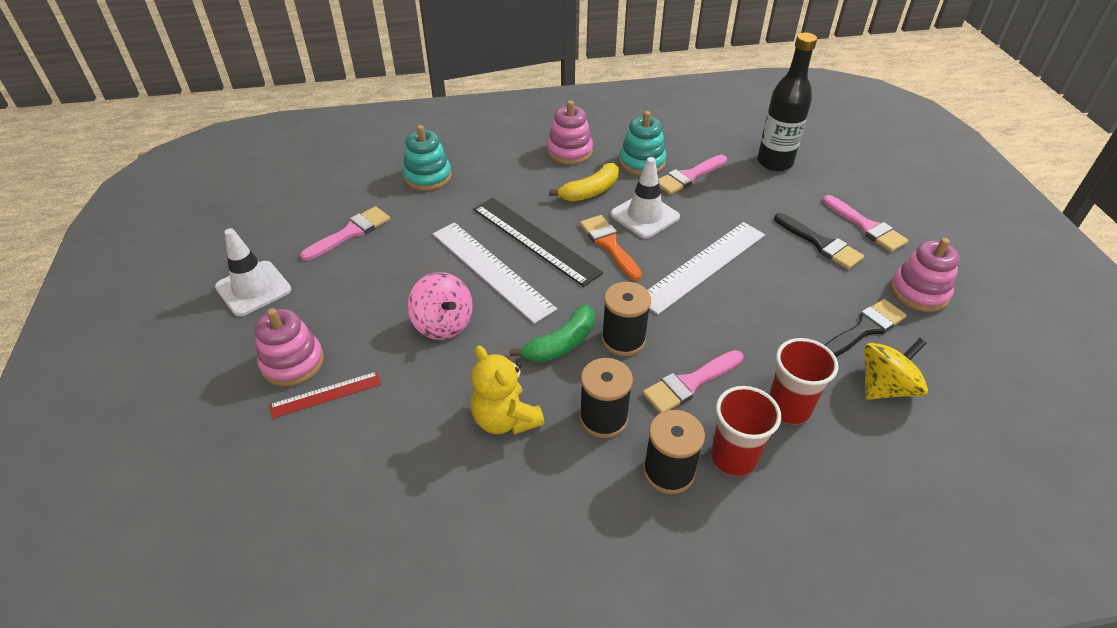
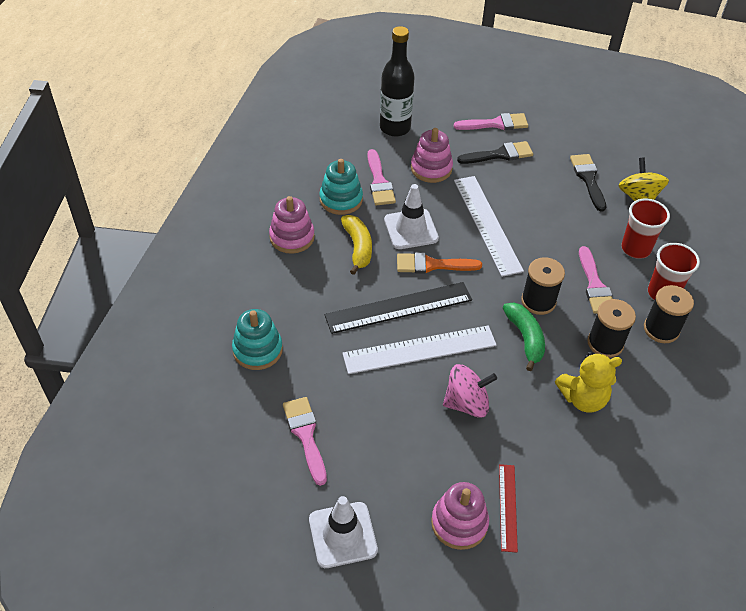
camera: 65 degrees left, 5 degrees up
pink stacking toy [891,238,960,312] -> pink stacking toy moved to [411,128,453,183]

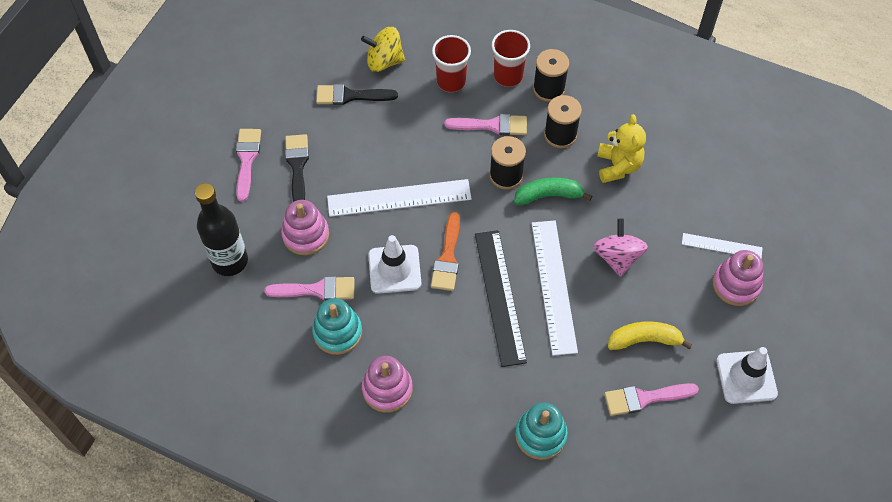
camera: 80 degrees left, 10 degrees up
yellow banana [341,215,372,275] -> yellow banana moved to [608,322,692,350]
red ruler [499,464,518,552] -> white ruler [682,233,763,259]

